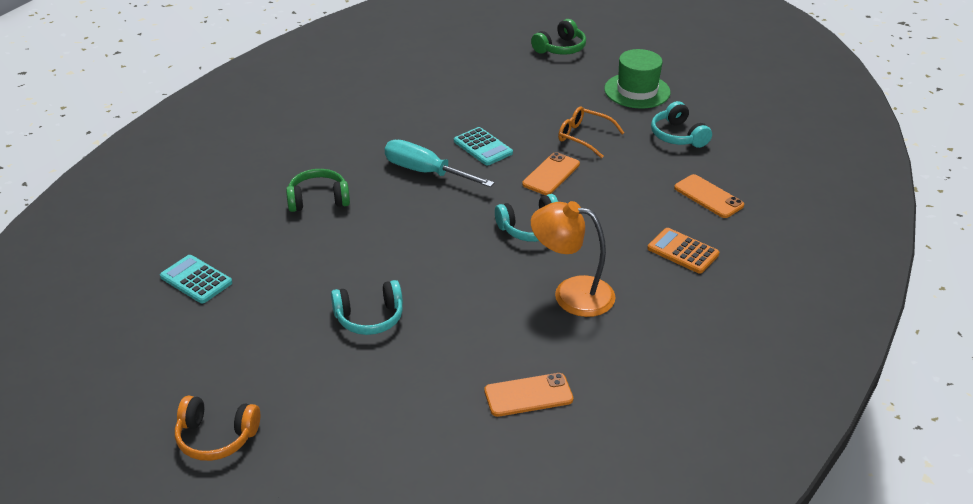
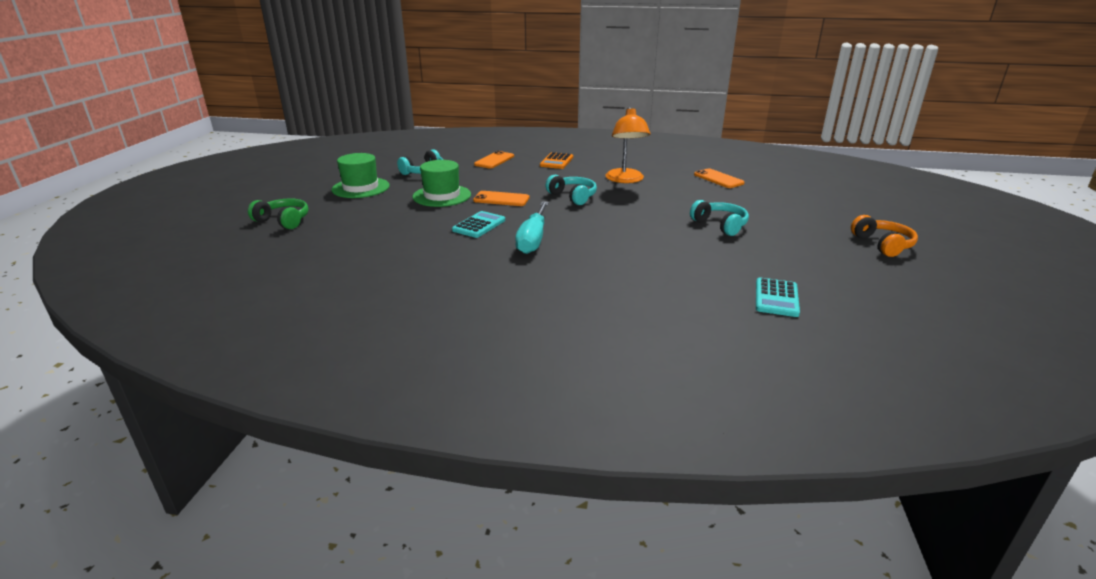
camera: 110 degrees left, 10 degrees down
green headphones [286,169,350,212] -> none
orange glasses [558,106,624,159] -> green hat [413,160,471,207]

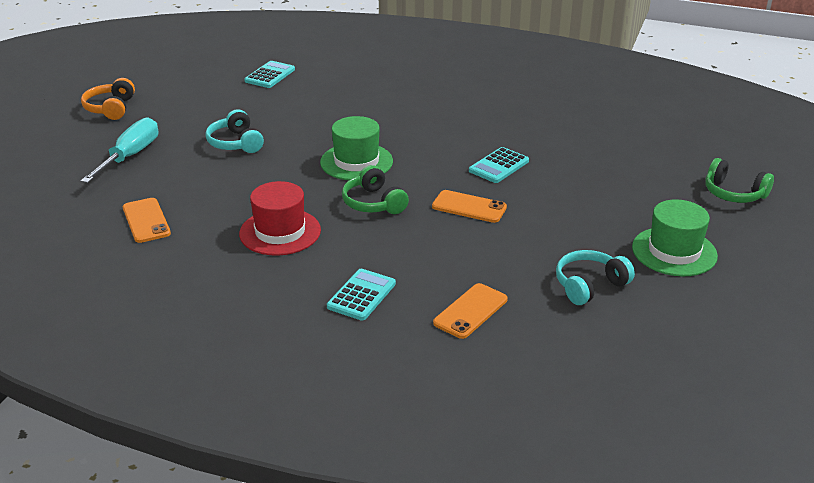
camera: 170 degrees left, 5 degrees up
green hat [413,160,471,207] -> green hat moved to [320,116,393,180]
turquoise screwdriver [515,201,549,254] -> turquoise screwdriver moved to [80,117,158,183]
orange calculator [540,152,573,169] -> turquoise calculator [327,269,396,321]
turquoise headphones [545,175,597,205] -> green headphones [342,165,409,214]
orange lamp [606,107,651,183] -> red hat [239,181,321,256]

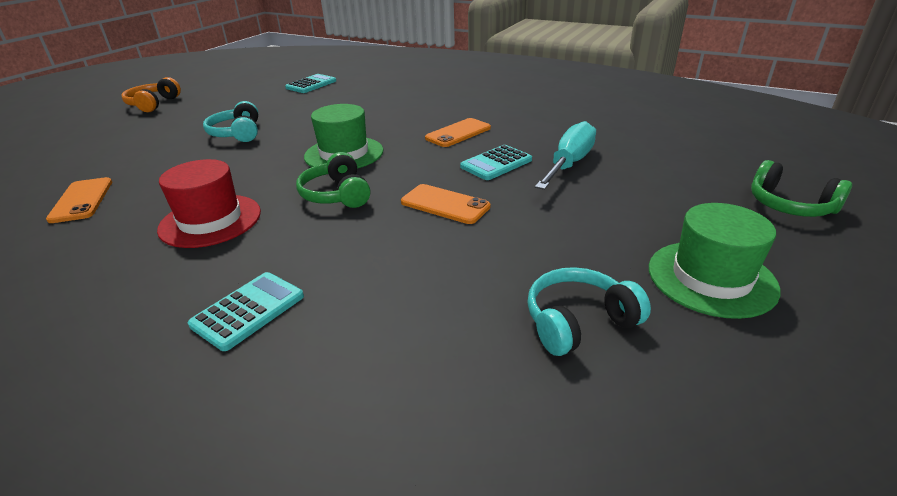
camera: 10 degrees right, 0 degrees up
turquoise screwdriver [80,117,158,183] -> turquoise screwdriver moved to [535,121,596,190]
orange phone [433,283,508,339] -> orange phone moved to [425,118,491,147]

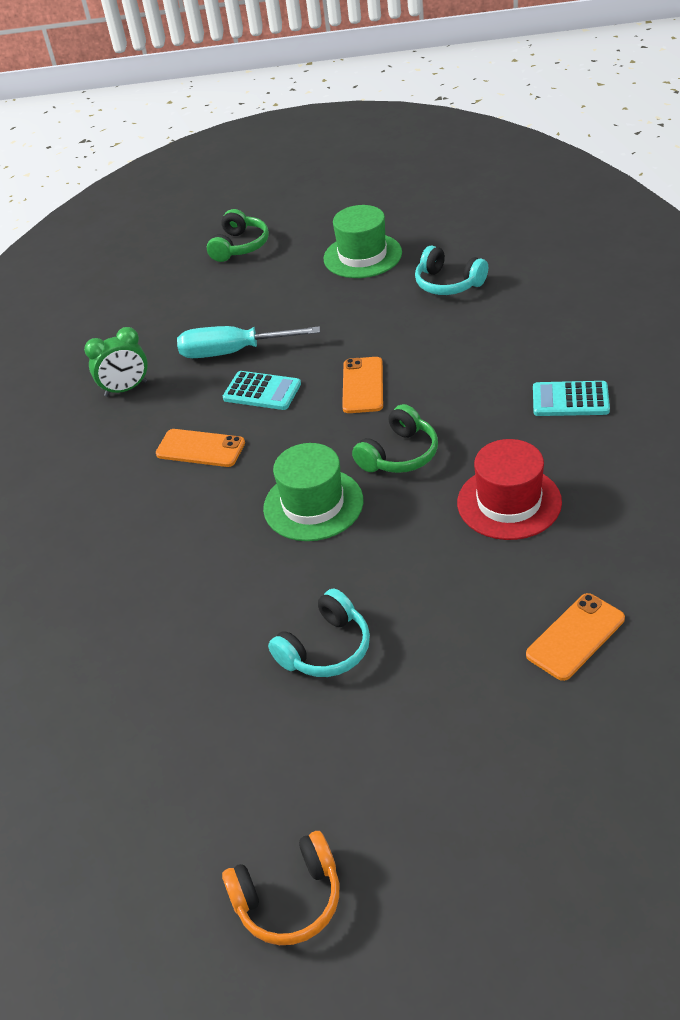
camera: 115 degrees left, 10 degrees up
turquoise calculator [285,74,336,93] -> none
none -> green clock [84,327,148,397]

